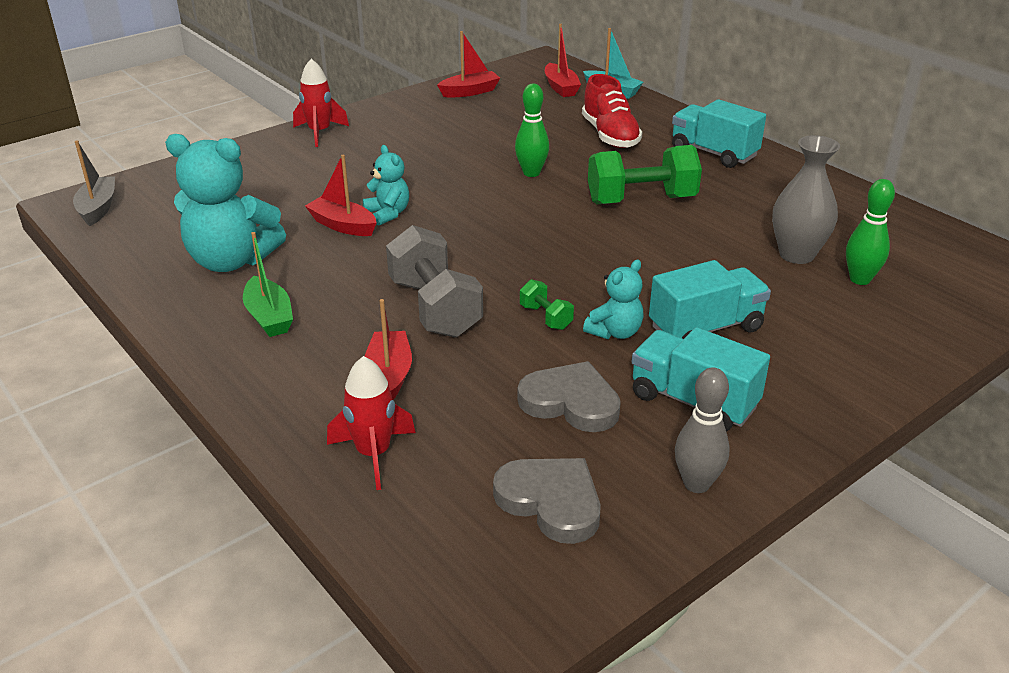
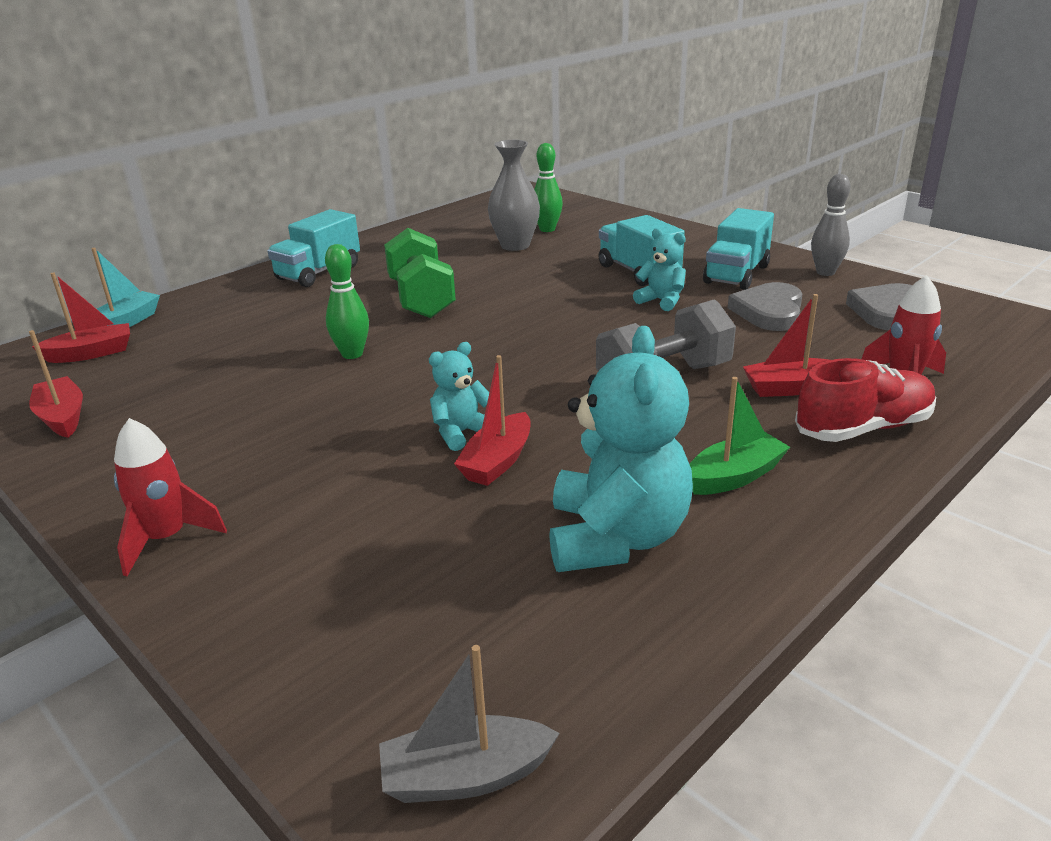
camera: 95 degrees left, 5 degrees down
green dumbbell [520,279,574,330] -> none
red shoe [582,74,642,148] -> red shoe moved to [795,358,936,442]

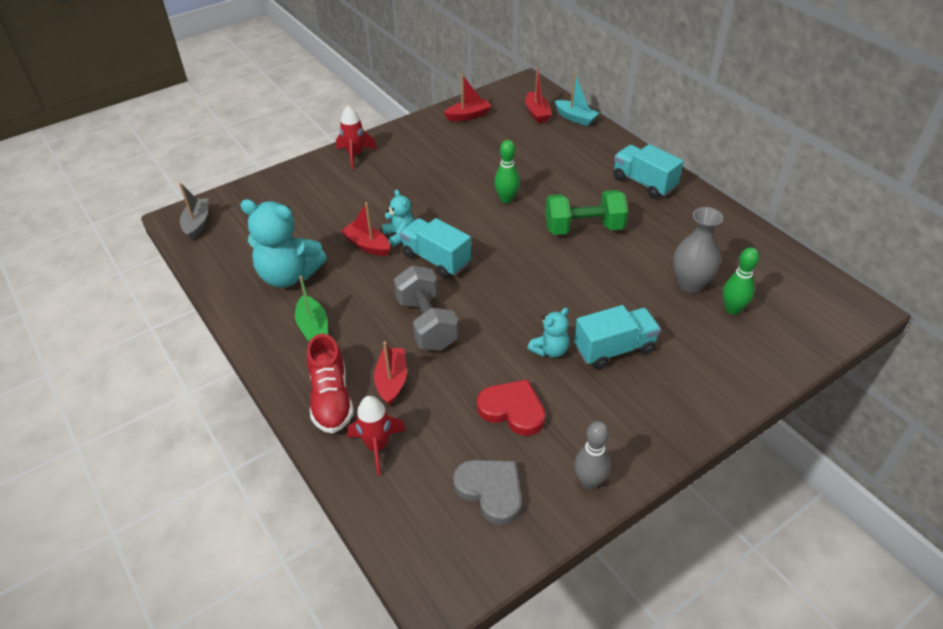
camera: 100 degrees right, 15 degrees up
turquoise truck [703,208,774,290] -> turquoise truck moved to [400,218,471,278]
grey heart [728,282,802,331] -> red heart [477,379,545,436]

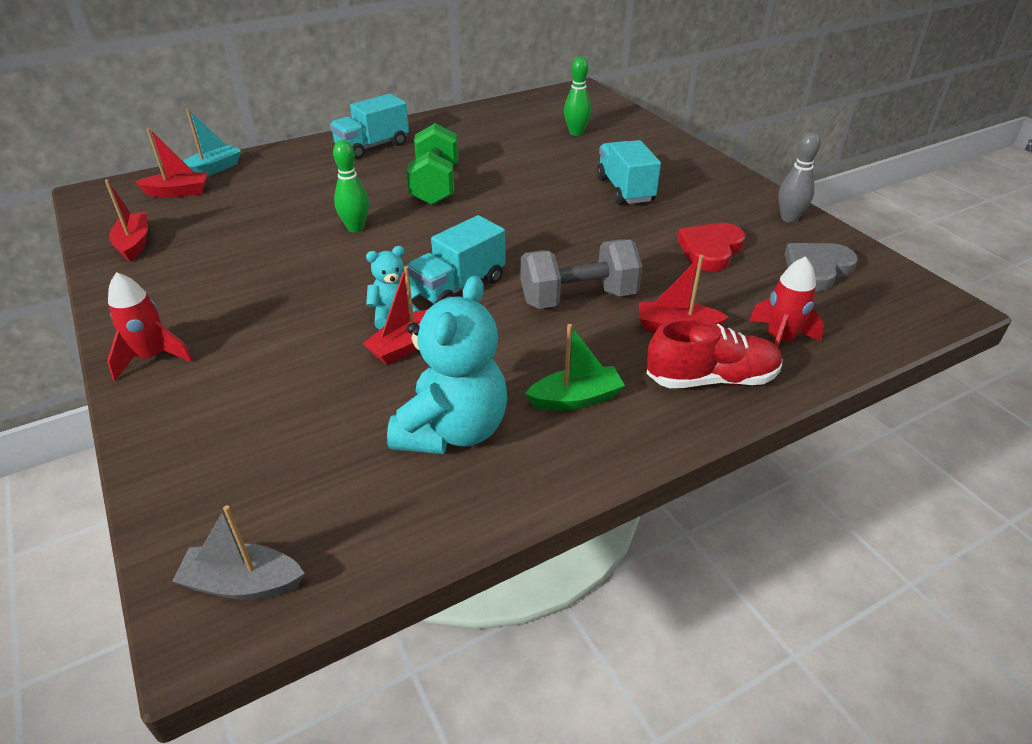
camera: 85 degrees left, 5 degrees down
turquoise teddy bear [527,308,570,357] -> none
grey vase [673,207,723,293] -> none

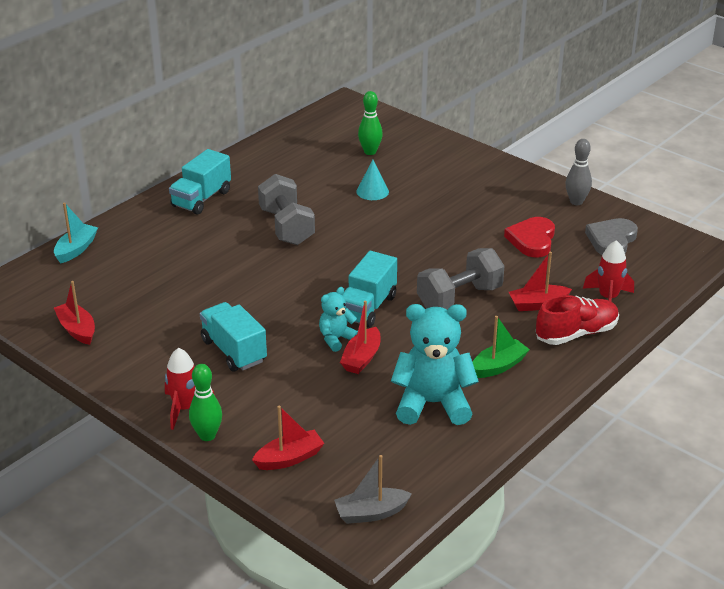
camera: 20 degrees left, 5 degrees down
red boat [135,128,208,198] -> red boat moved to [252,406,324,470]
green bowling pin [333,140,369,232] -> green bowling pin moved to [189,364,222,441]
turquoise teddy bear [387,275,507,454] -> turquoise teddy bear turned 90 degrees counterclockwise [391,304,479,425]
green dumbbell [407,123,458,205] -> grey dumbbell [258,174,315,245]
turquoise truck [597,140,661,205] -> turquoise truck moved to [200,302,267,372]
none -> turquoise cone [357,160,389,200]

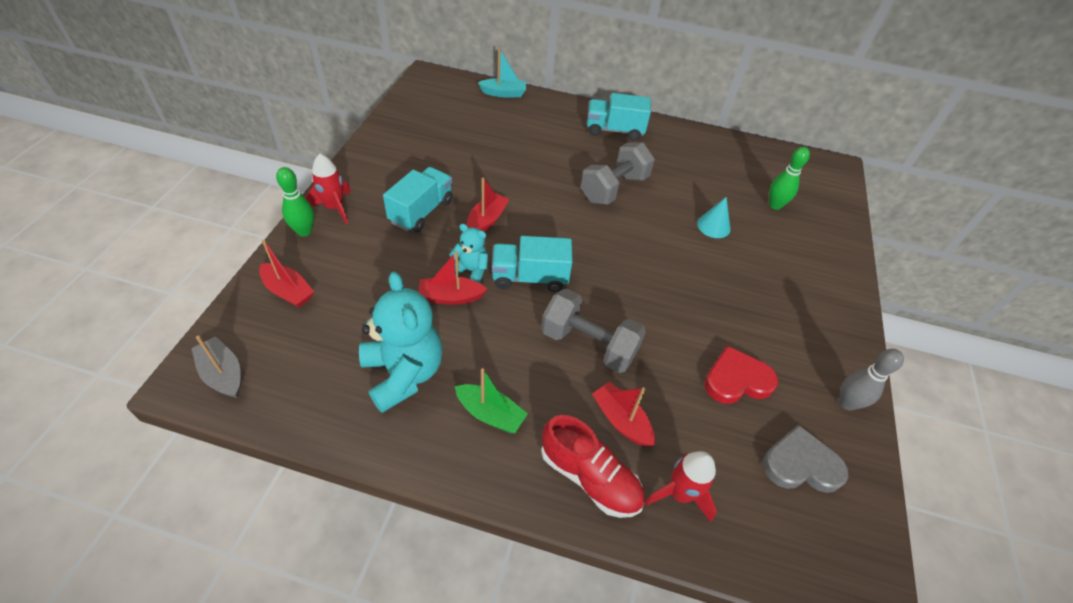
camera: 60 degrees right, 15 degrees up
red boat [54,281,95,345] -> red boat moved to [467,178,509,232]

